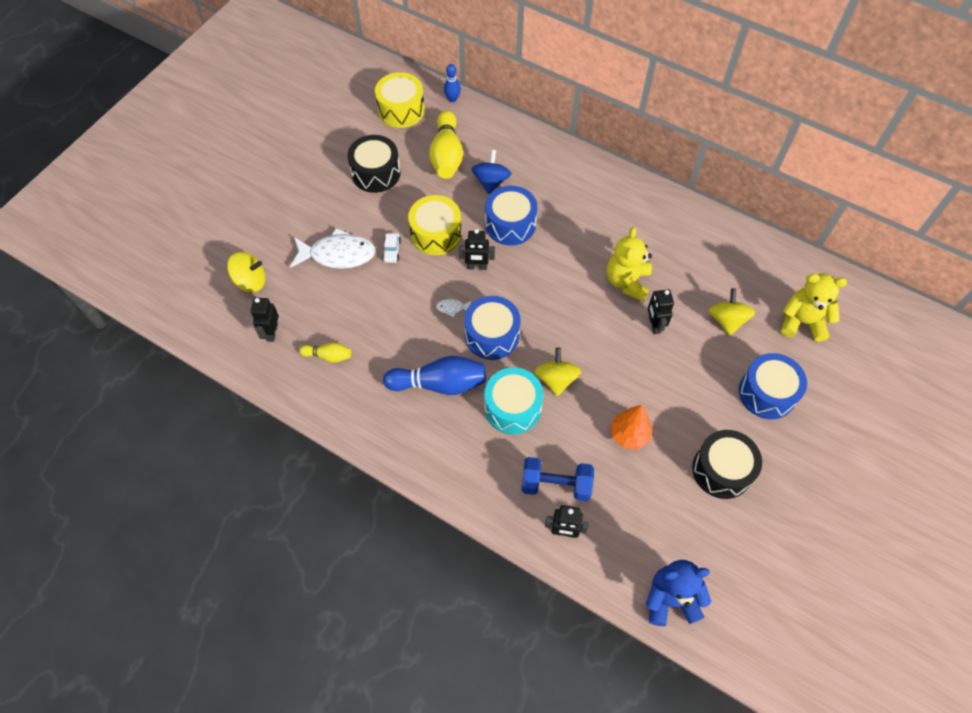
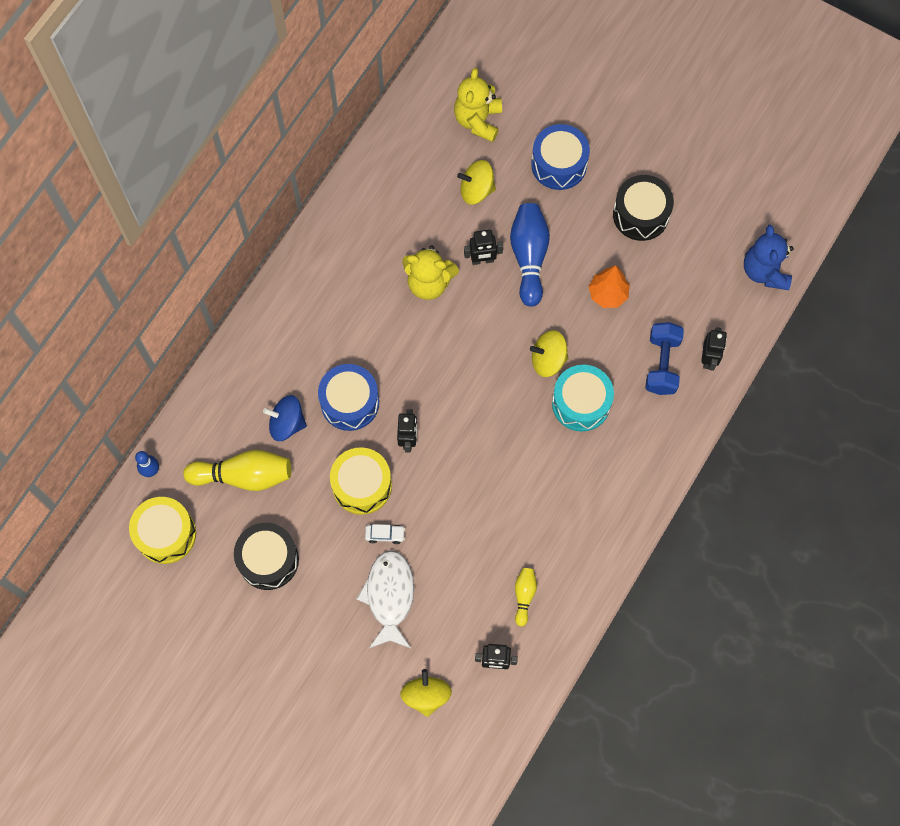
camera: 90 degrees left, 10 degrees up
blue bowling pin [383,356,486,395] -> blue bowling pin moved to [510,203,550,307]
white fish [436,299,472,318] -> none
blue drum [464,296,521,360] -> none

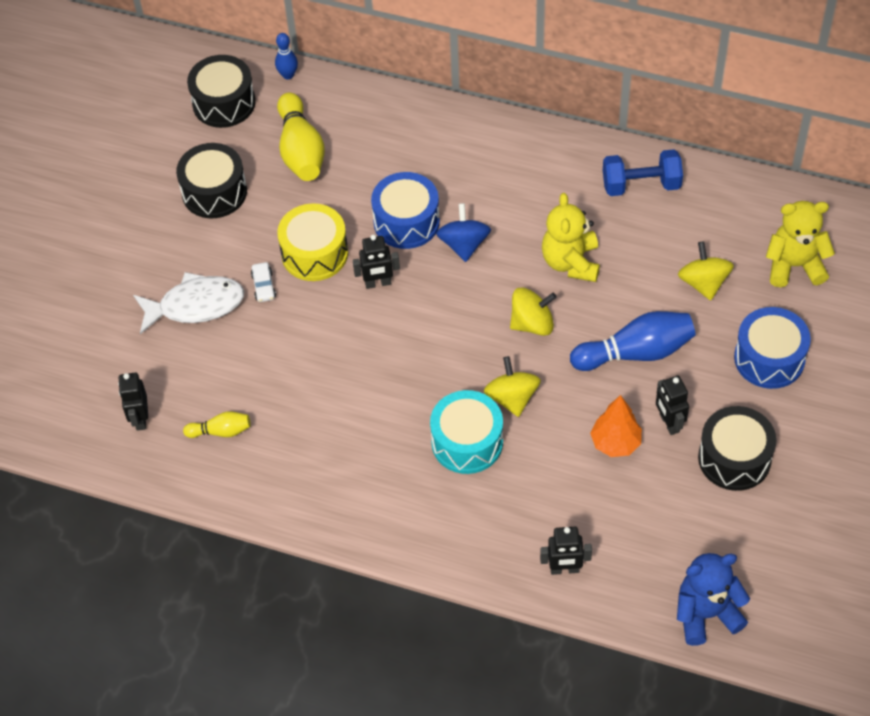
camera: 80 degrees right, 15 degrees down
yellow drum [129,497,196,564] -> black drum [187,55,256,128]
blue spinning top [263,395,307,441] -> blue spinning top moved to [436,203,491,262]
yellow spinning top [400,669,452,717] -> yellow spinning top moved to [510,288,557,336]
black robot [464,230,503,265] -> black robot moved to [656,376,689,435]
blue dumbbell [645,322,684,395] -> blue dumbbell moved to [603,149,683,196]

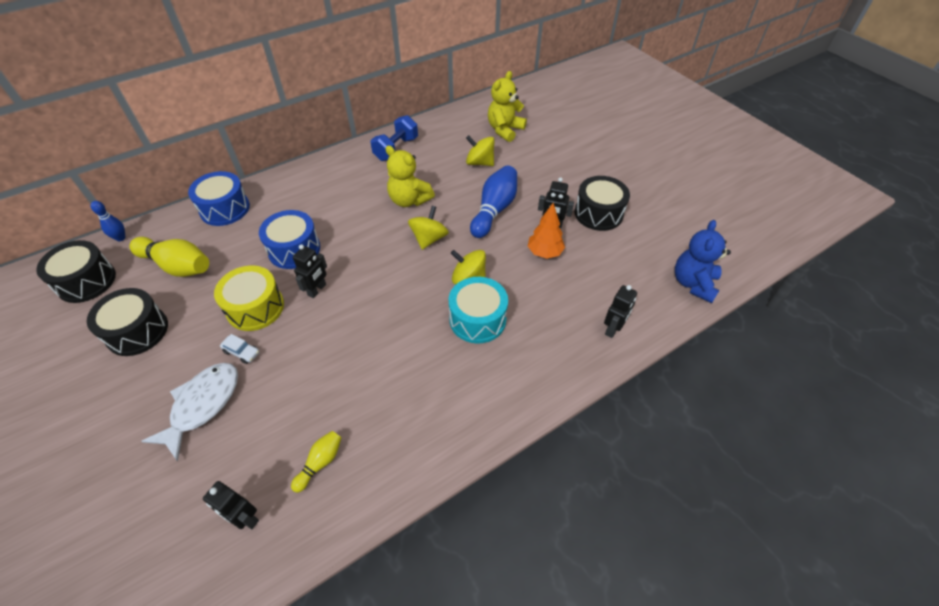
camera: 55 degrees left, 5 degrees down
blue spinning top [436,203,491,262] -> none
blue drum [734,307,811,389] -> blue drum moved to [188,171,250,226]

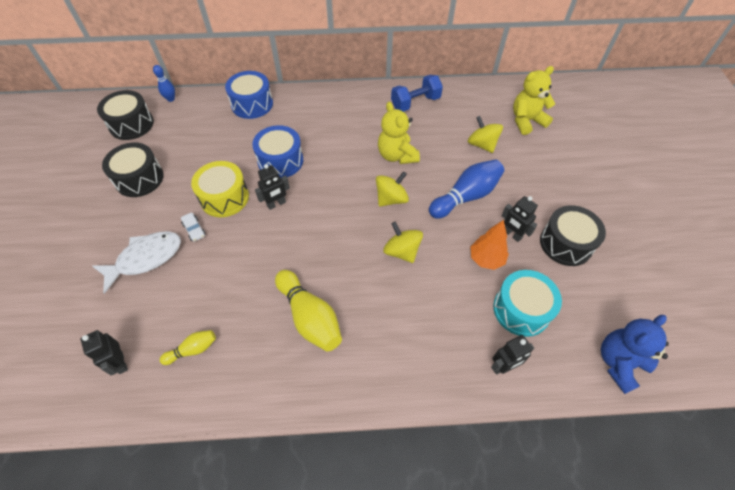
camera: 30 degrees right, 5 degrees up
yellow bowling pin [129,237,209,277] -> yellow bowling pin moved to [275,270,342,351]
turquoise drum [449,277,508,344] -> turquoise drum moved to [493,270,562,337]

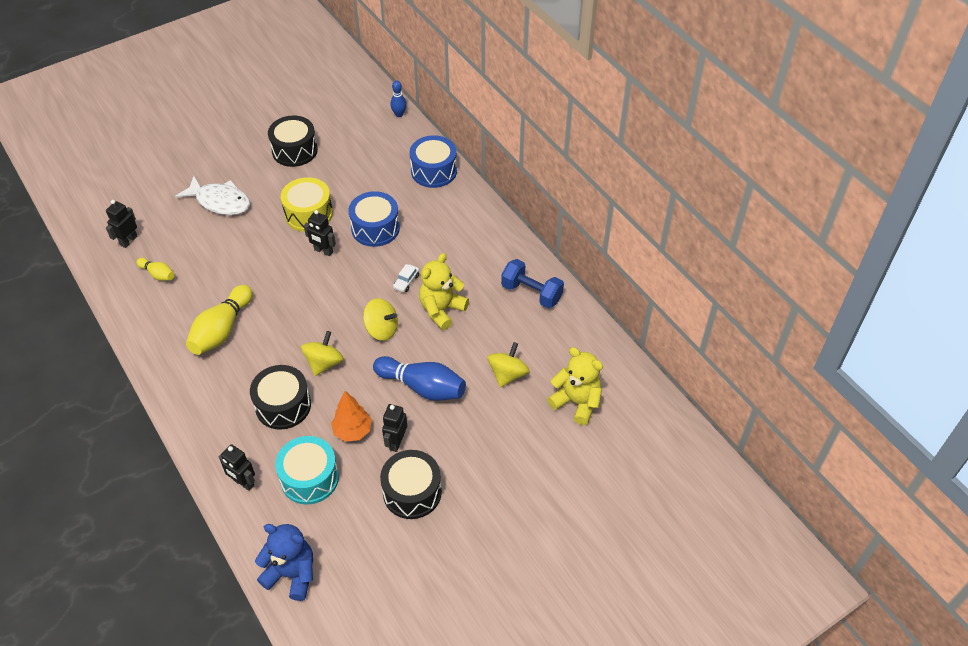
camera: 60 degrees right, 5 degrees down
black drum [97,90,154,140] -> black drum moved to [250,365,311,430]
white car [181,213,206,242] -> white car moved to [393,264,419,292]

